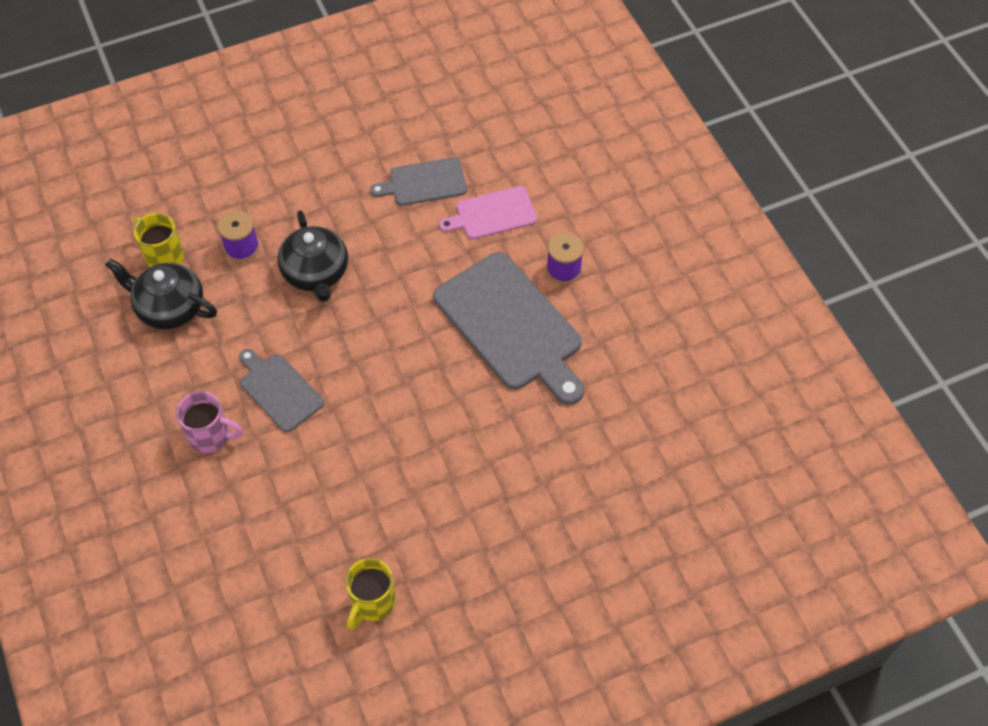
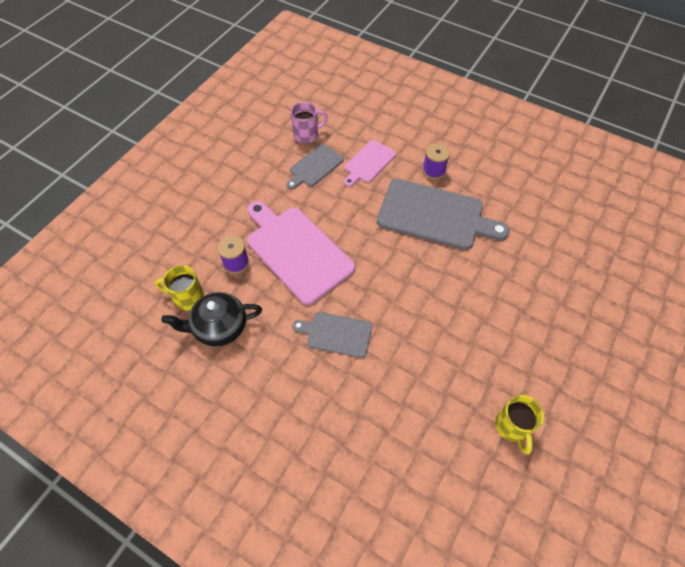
camera: 35 degrees left, 0 degrees up
pink mug [176,391,243,453] -> pink mug moved to [291,102,328,143]
black teapot [277,210,348,302] -> pink cutting board [247,201,355,305]

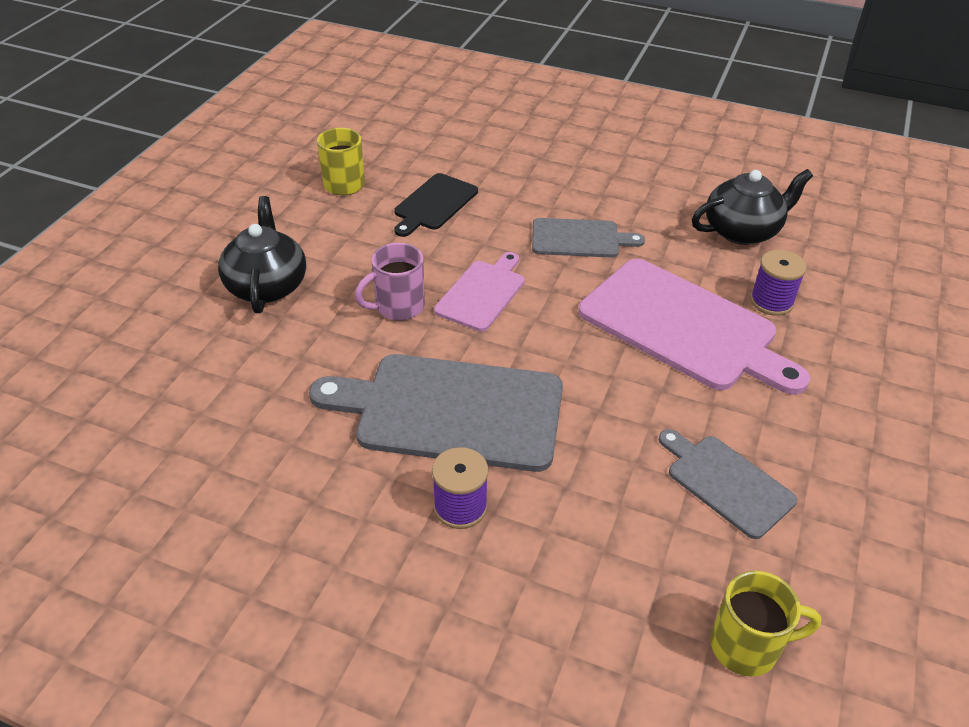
camera: 170 degrees right, 15 degrees down
yellow mug [155,265,204,311] -> yellow mug moved to [710,571,821,677]
grey cutting board [287,144,344,190] -> grey cutting board turned 75 degrees counterclockwise [659,429,797,539]
pink mug [291,102,328,143] -> pink mug moved to [355,243,425,320]
pink cutting board [344,140,396,187] -> pink cutting board moved to [434,252,525,332]
none -> black teapot [218,196,306,313]
none -> black cutting board [394,173,478,237]

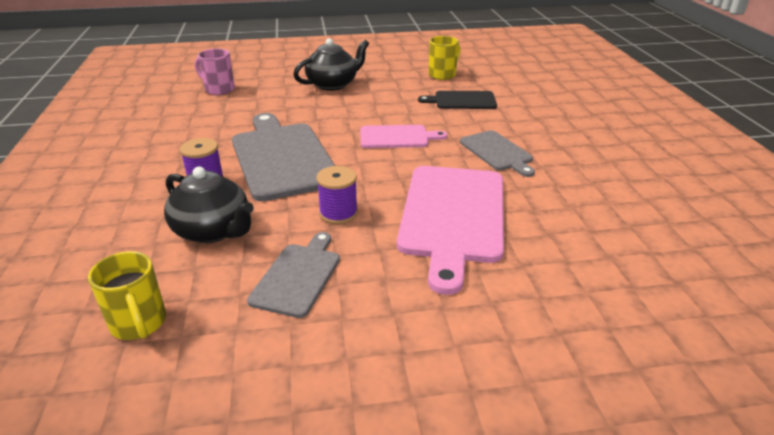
camera: 60 degrees right, 10 degrees down
pink mug [355,243,425,320] -> pink mug moved to [195,49,235,95]
black teapot [692,169,813,245] -> black teapot moved to [164,166,254,243]
purple spool [750,250,807,316] -> purple spool moved to [316,166,358,224]

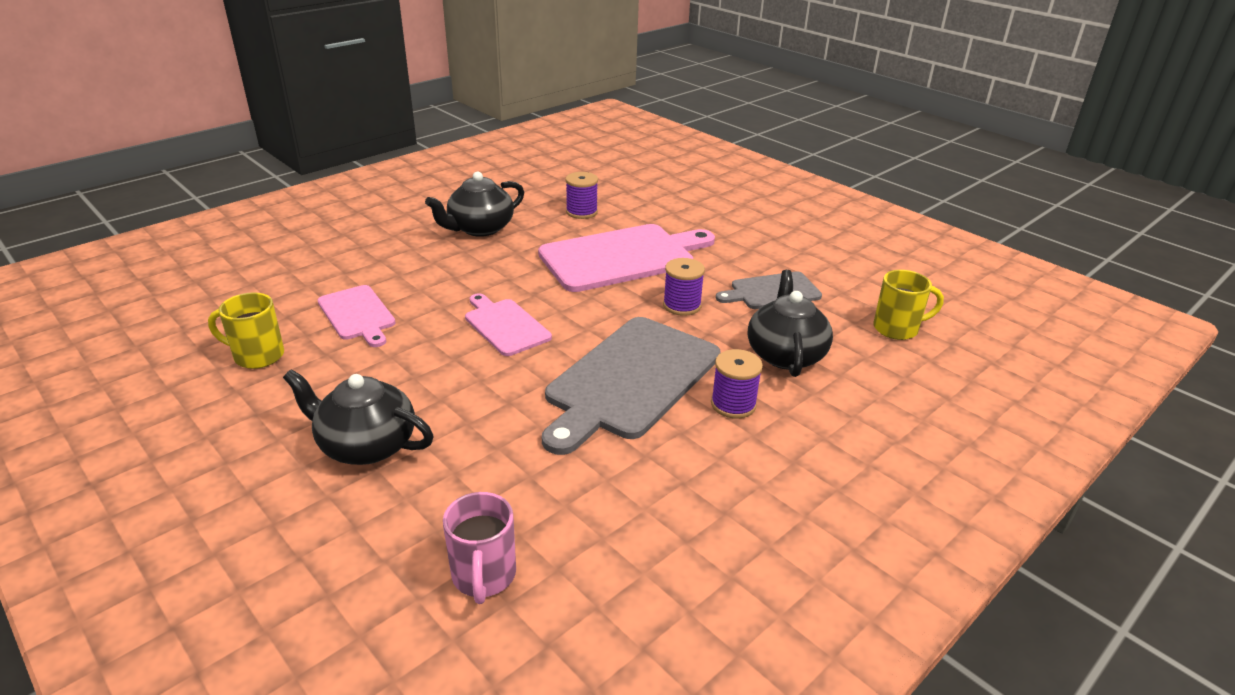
camera: 125 degrees left, 0 degrees up
yellow mug [88,251,166,340] -> yellow mug turned 60 degrees clockwise [873,270,944,340]
black cutting board [418,91,497,109] -> pink cutting board [318,285,396,347]
grey cutting board [460,130,535,177] -> none
none -> black teapot [425,172,524,237]
none -> purple spool [565,172,598,219]

